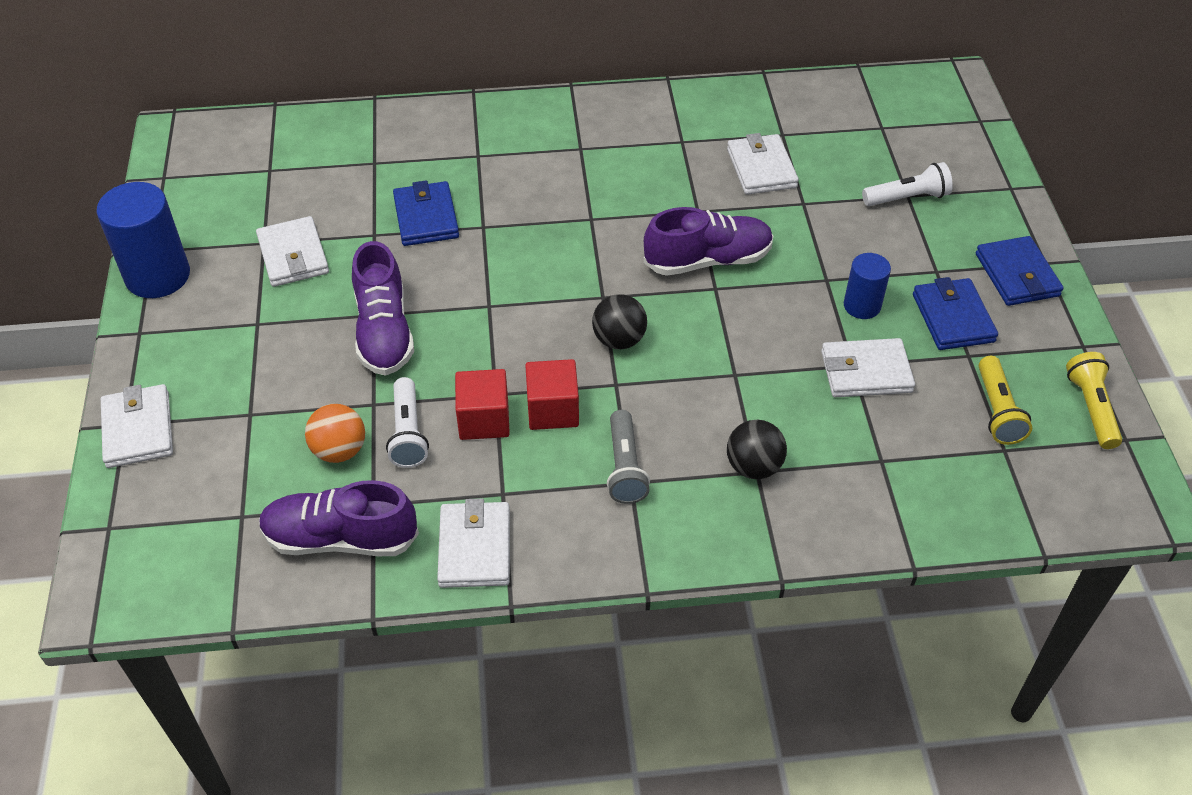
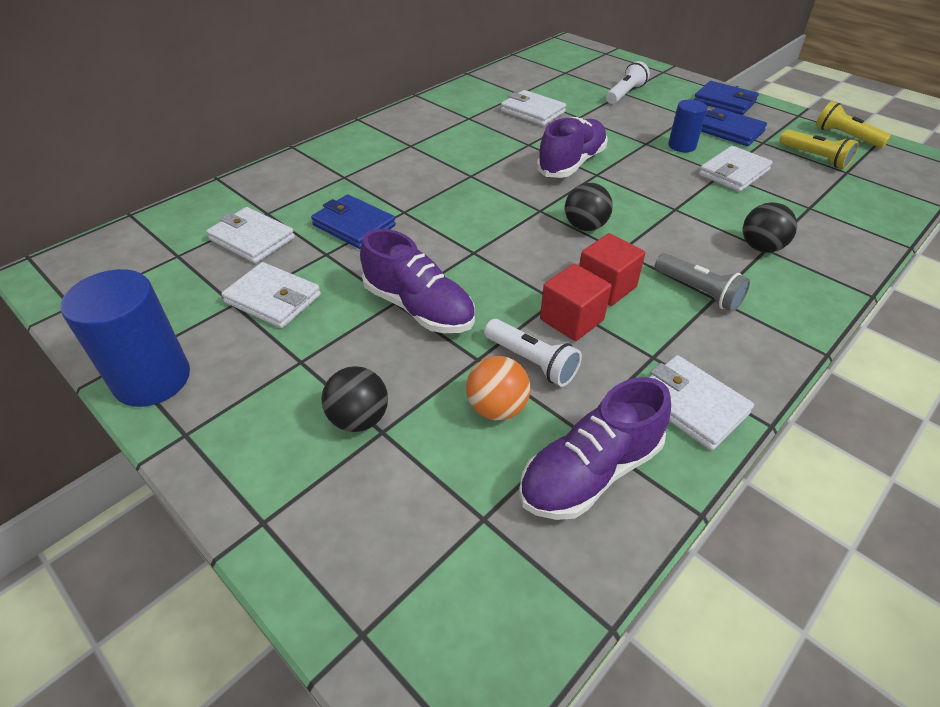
camera: 40 degrees left, 5 degrees down
white wallet [101,384,173,468] -> white wallet moved to [206,207,295,263]
none -> black ball [321,366,388,432]

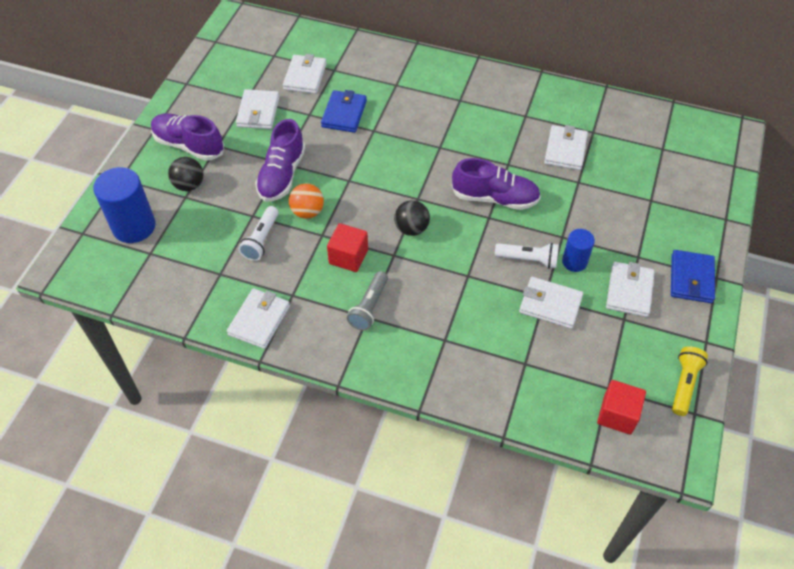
camera: 65 degrees right, 10 degrees up
blue cylinder [61,269,190,407] -> blue cylinder moved to [93,167,156,243]
orange ball [466,356,530,420] -> orange ball moved to [289,183,324,219]
purple shoe [519,377,671,520] -> purple shoe moved to [151,113,224,161]
red cube [540,264,611,341] -> red cube moved to [597,380,646,435]
white flashlight [606,61,650,104] -> white flashlight moved to [495,243,559,269]
blue wallet [701,108,767,146] -> white wallet [606,262,655,317]
black ball [743,202,797,253] -> none
yellow flashlight [780,129,859,169] -> none

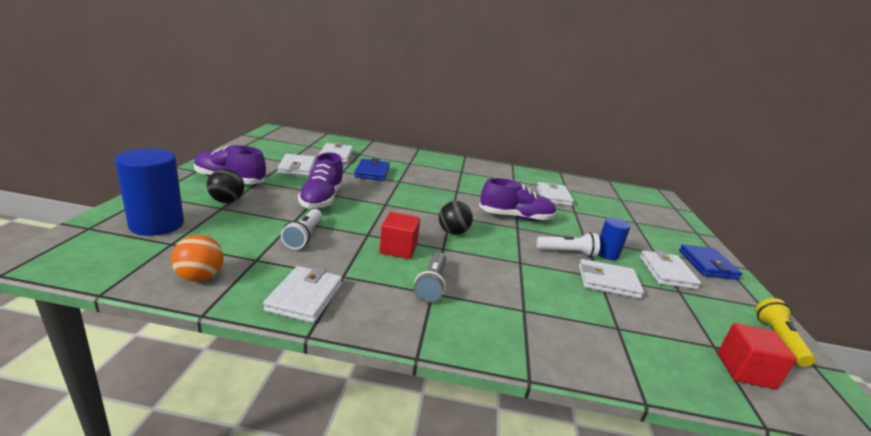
camera: 15 degrees left, 30 degrees down
orange ball [289,183,324,219] -> orange ball moved to [171,235,224,282]

